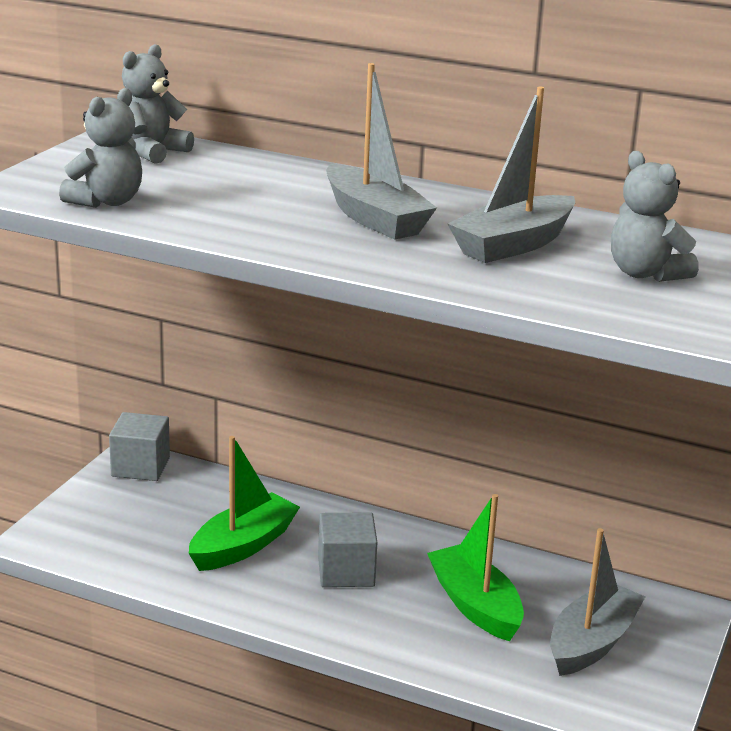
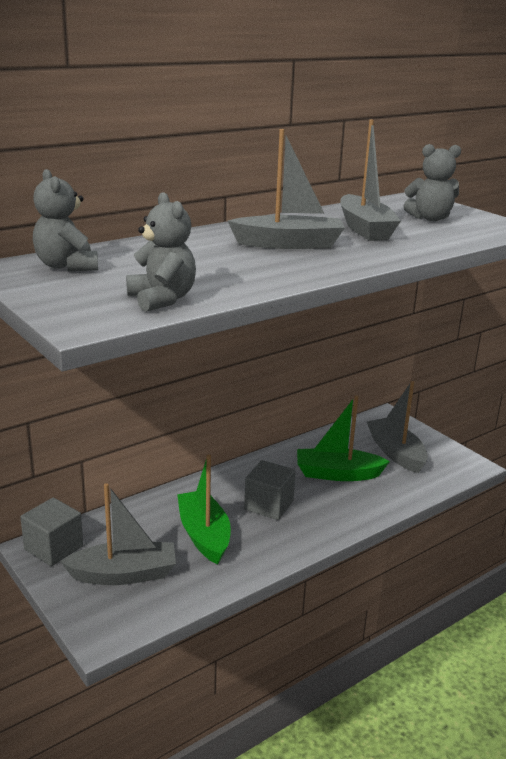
camera: 60 degrees left, 0 degrees up
none -> grey boat [60,483,176,585]

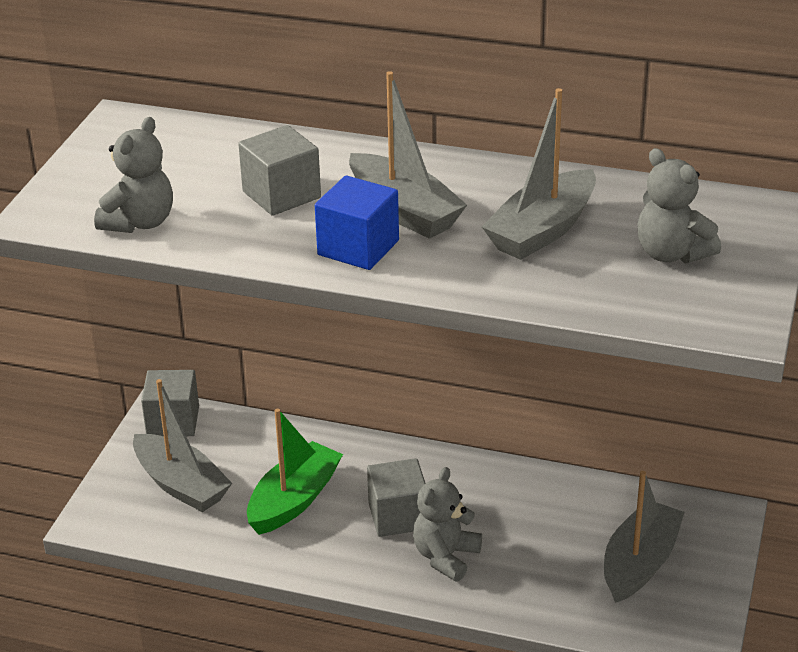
camera: 55 degrees right, 10 degrees up
grey teddy bear [33,169,98,271] -> grey teddy bear moved to [413,467,482,582]
green boat [297,395,390,481] -> none
none -> grey cube [238,125,321,216]
none -> blue cube [315,175,399,270]

